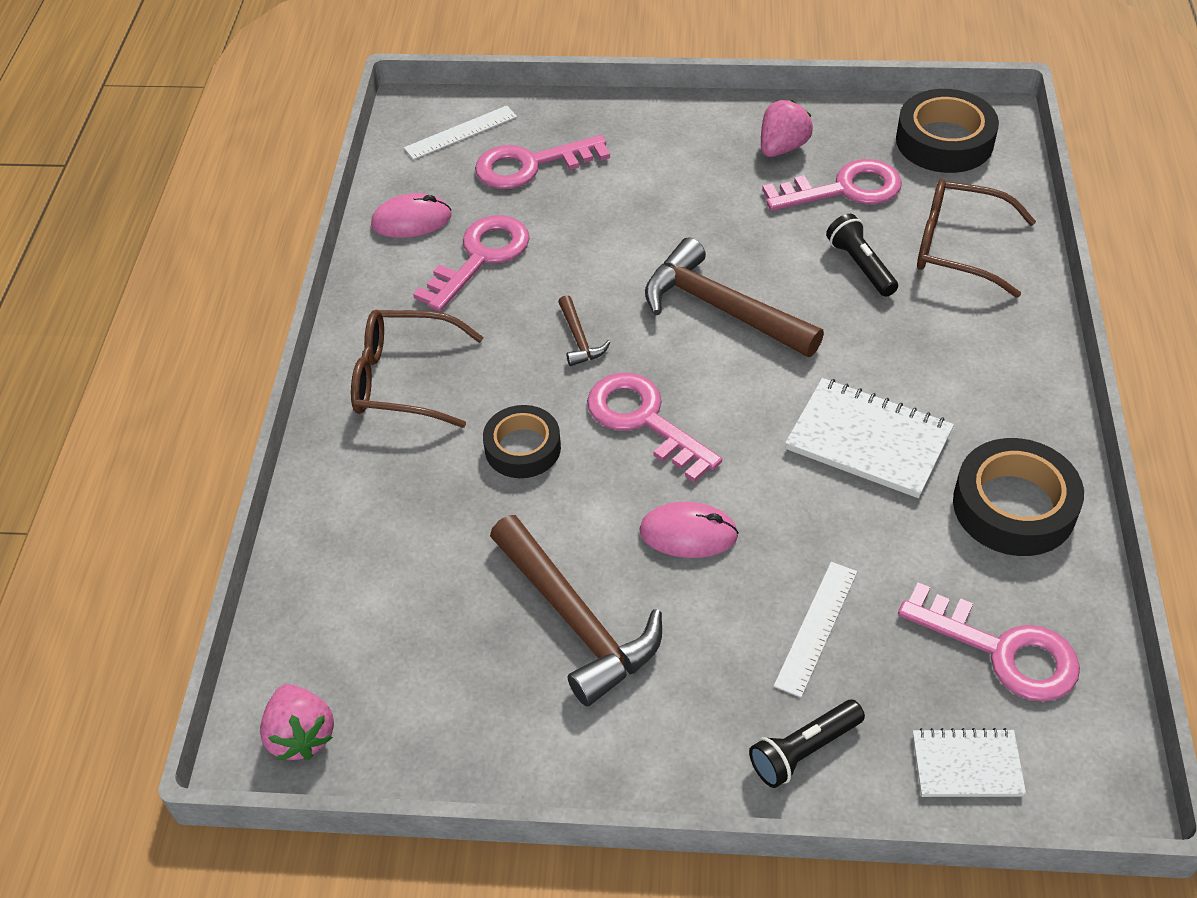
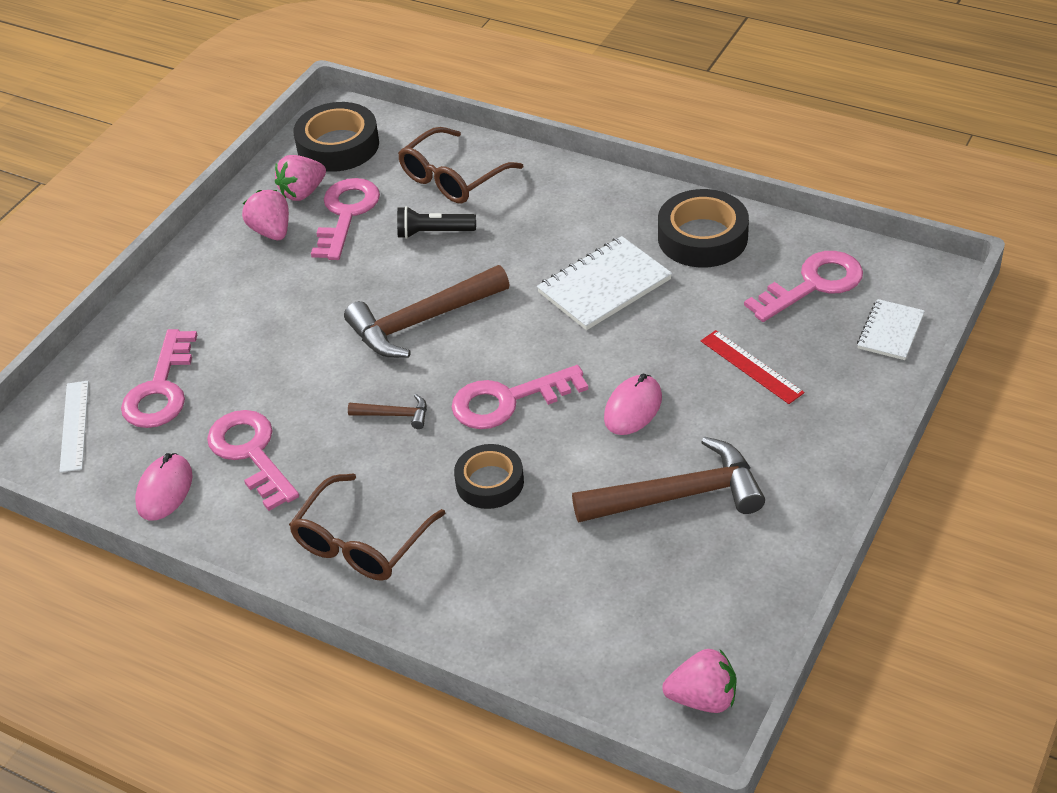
camera: 65 degrees left, 5 degrees down
black flashlight [749,700,865,788] -> none
white ruler [774,562,857,698] -> red ruler [701,330,804,404]
none -> pink strawberry [275,155,326,201]

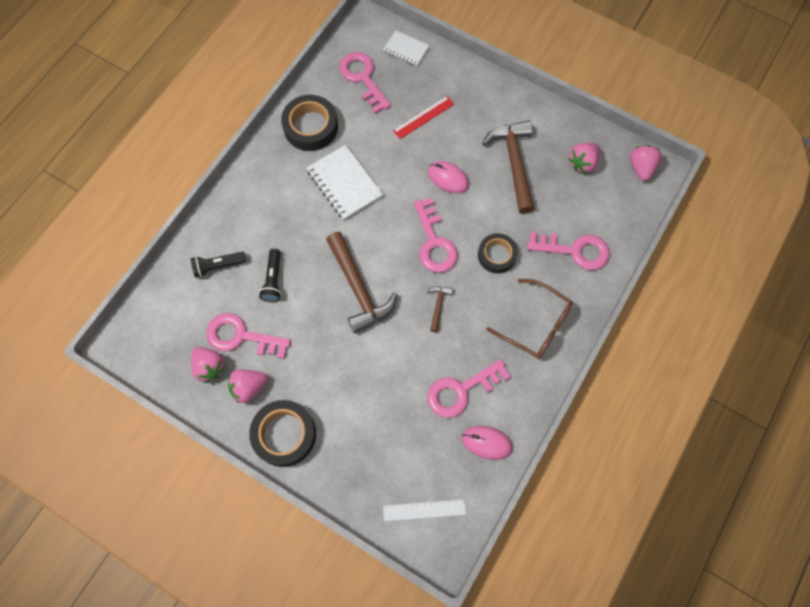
camera: 90 degrees left, 25 degrees up
pink key [121,329,197,428] -> pink key moved to [527,232,610,270]
black tape [293,102,379,172] -> black tape moved to [249,400,316,467]
brown glasses [398,127,524,204] -> black flashlight [191,252,247,278]
none -> pink strawberry [568,143,600,173]

